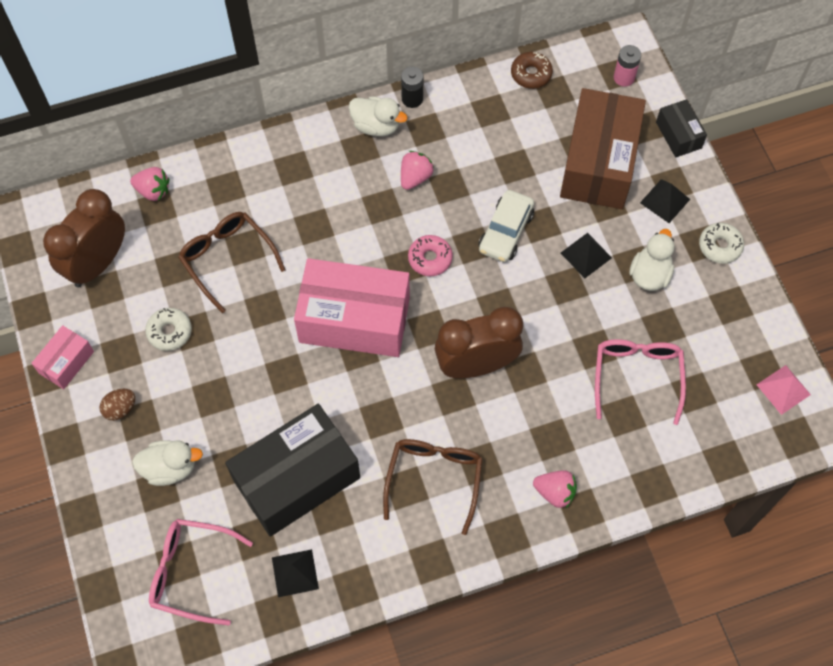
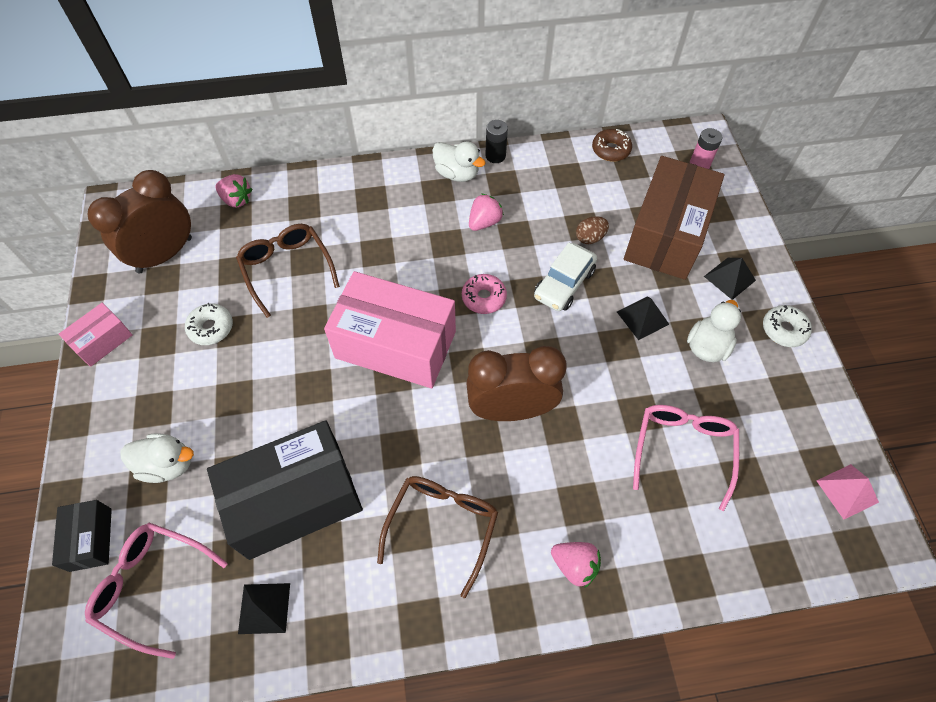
camera: 10 degrees right, 5 degrees down
brown egg [99,389,135,421] -> brown egg moved to [576,216,609,244]
black box [656,99,707,158] -> black box moved to [52,500,112,572]

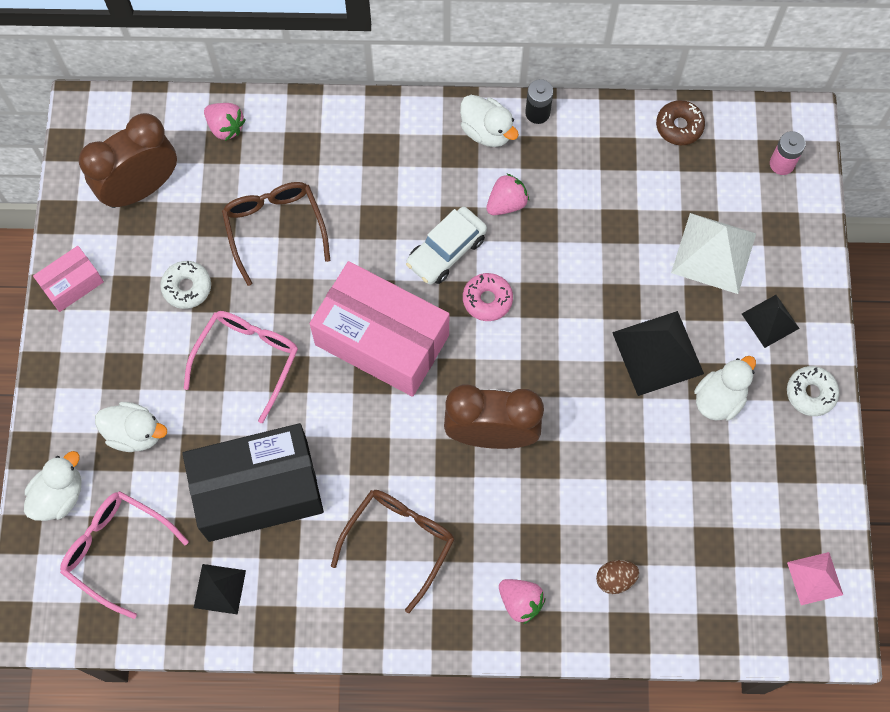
camera: 10 degrees right, 10 degrees up
black box [52,500,112,572] -> white duck [24,451,82,521]
white car [534,243,597,311] -> white car moved to [406,207,487,285]
brown egg [576,216,609,244] -> brown egg moved to [596,560,639,594]
black pyramid [617,297,669,340] -> black pyramid [612,311,704,396], size x1.68
brown box [624,156,724,280] -> white pyramid [671,213,756,294]
pink glasses [633,405,739,511] -> pink glasses moved to [184,311,298,423]

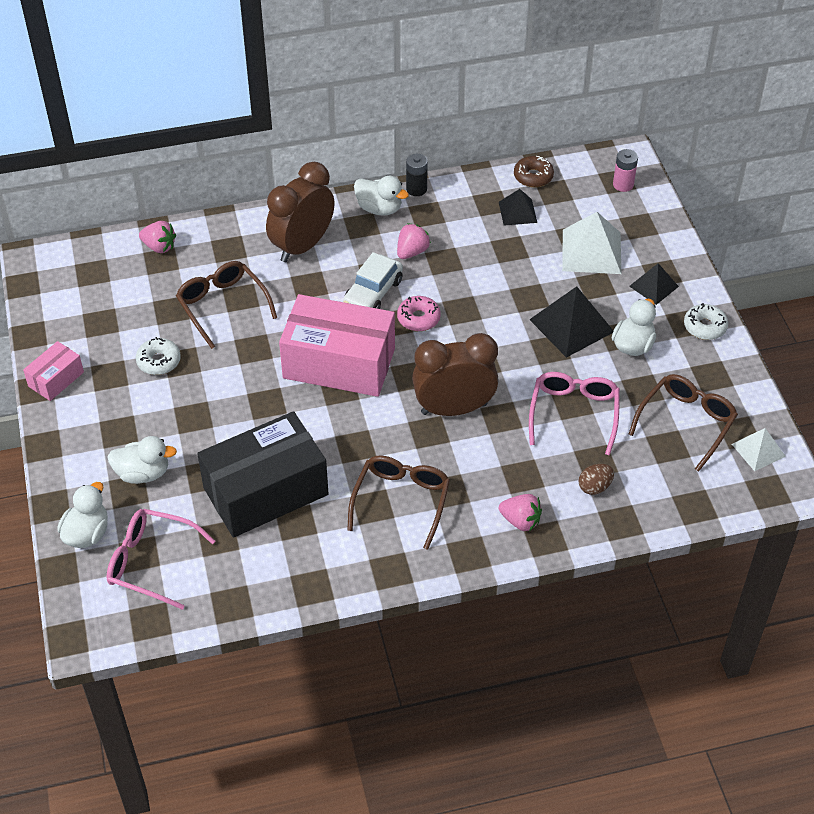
camera: 15 degrees left, 20 degrees down
brown clock [79,113,177,208] -> brown clock moved to [266,162,335,262]
pink glasses [184,311,298,423] -> pink glasses moved to [529,372,620,456]
black pyramid [194,564,246,615] -> black pyramid moved to [499,189,537,226]
pink pyramid [787,552,843,605] -> white pyramid [732,428,786,471]
none -> brown glasses [628,374,738,472]

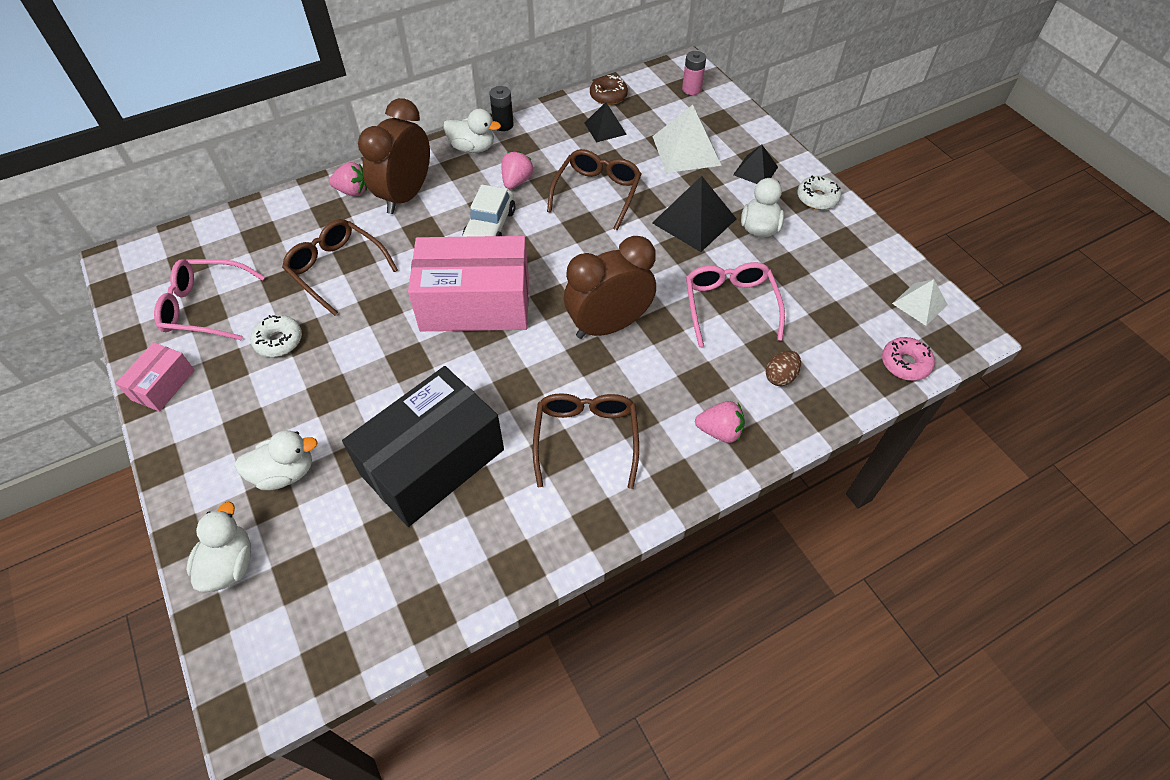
camera: 15 degrees left, 5 degrees up
pink glasses [107,509,215,610] -> pink glasses moved to [154,259,265,340]
pink strawberry [139,221,176,253] -> pink strawberry moved to [329,162,367,196]
pink donut [397,296,441,331] -> pink donut moved to [882,337,935,381]
brown glasses [628,374,738,472] -> brown glasses moved to [547,149,641,230]

